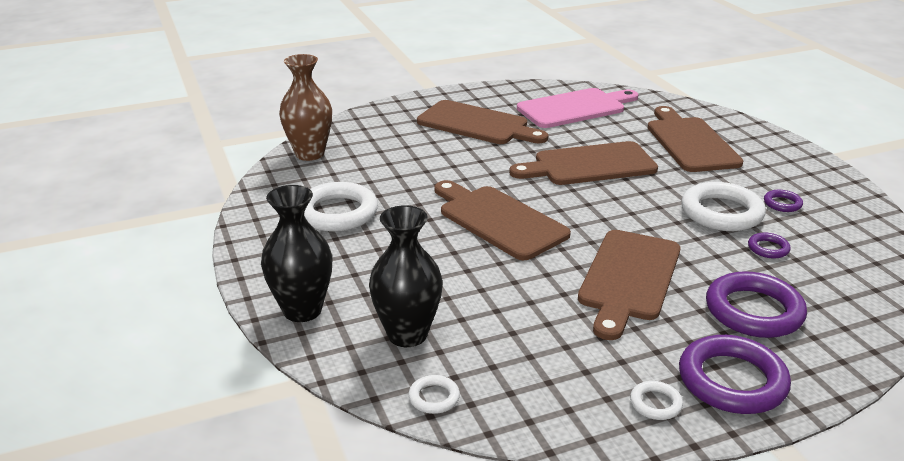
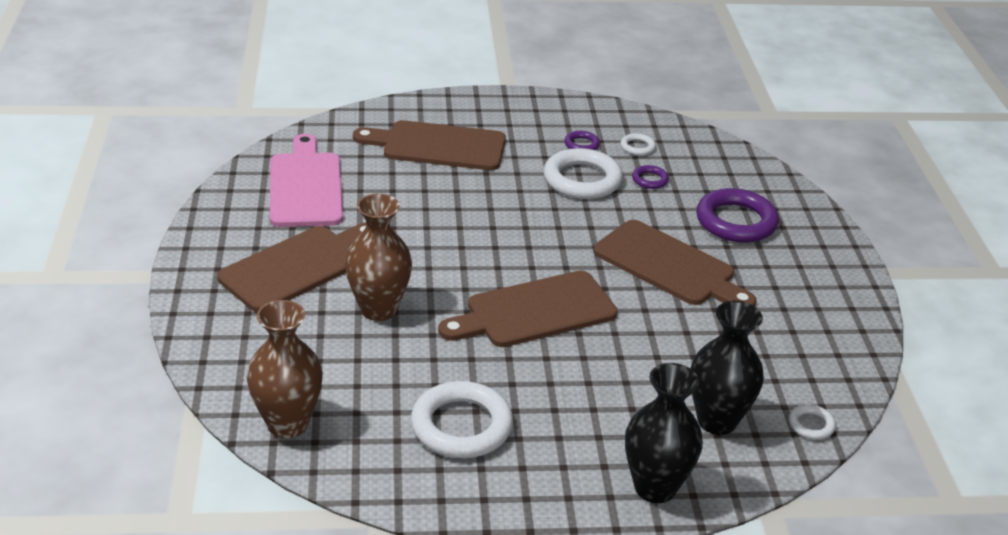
camera: 75 degrees left, 5 degrees up
brown cutting board [509,141,658,185] -> none
white ring [630,381,683,420] -> white ring moved to [620,133,656,156]
purple ring [679,335,791,414] -> none
none -> brown vase [345,194,412,321]

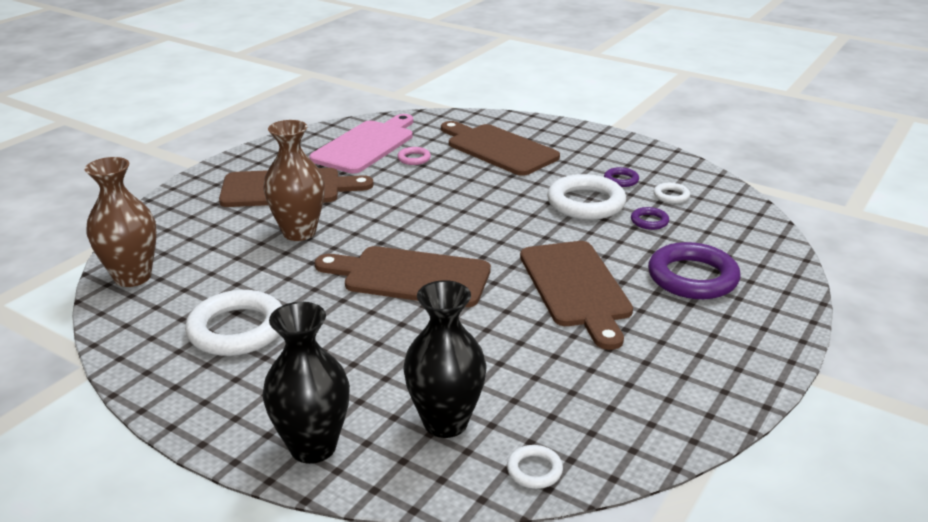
camera: 40 degrees right, 5 degrees down
none -> pink ring [397,147,431,165]

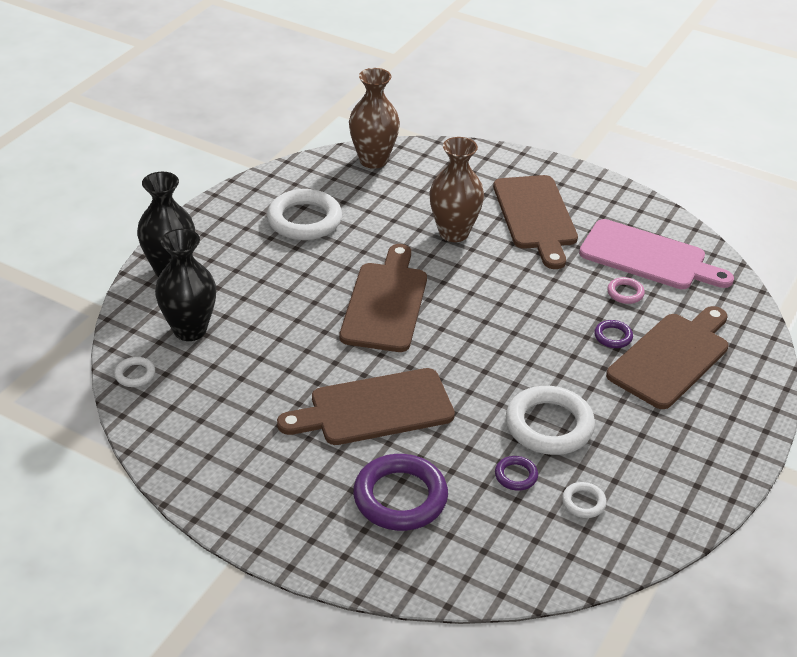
camera: 85 degrees right, 10 degrees up
purple ring [604,167,639,187] -> purple ring moved to [594,320,633,348]

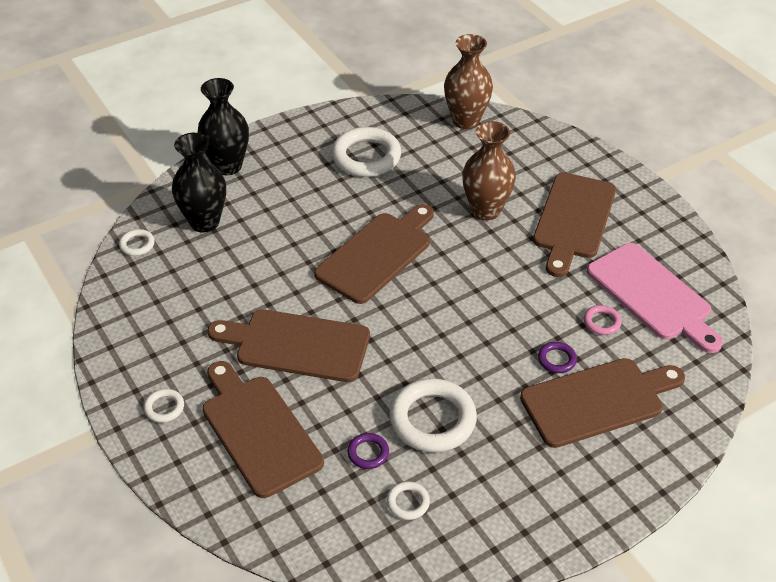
camera: 30 degrees right, 5 degrees up
purple ring [353,454,448,531] -> brown cutting board [202,361,324,498]
none -> white ring [144,389,184,423]

